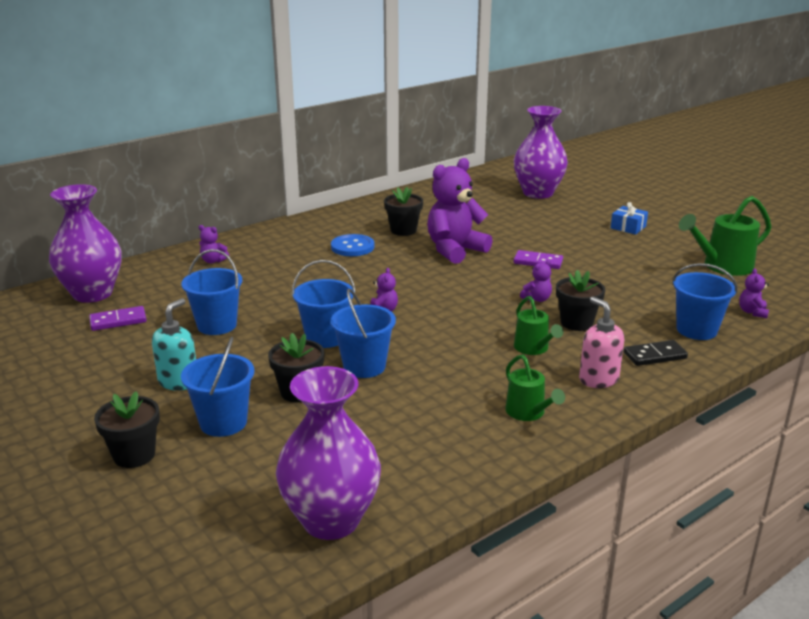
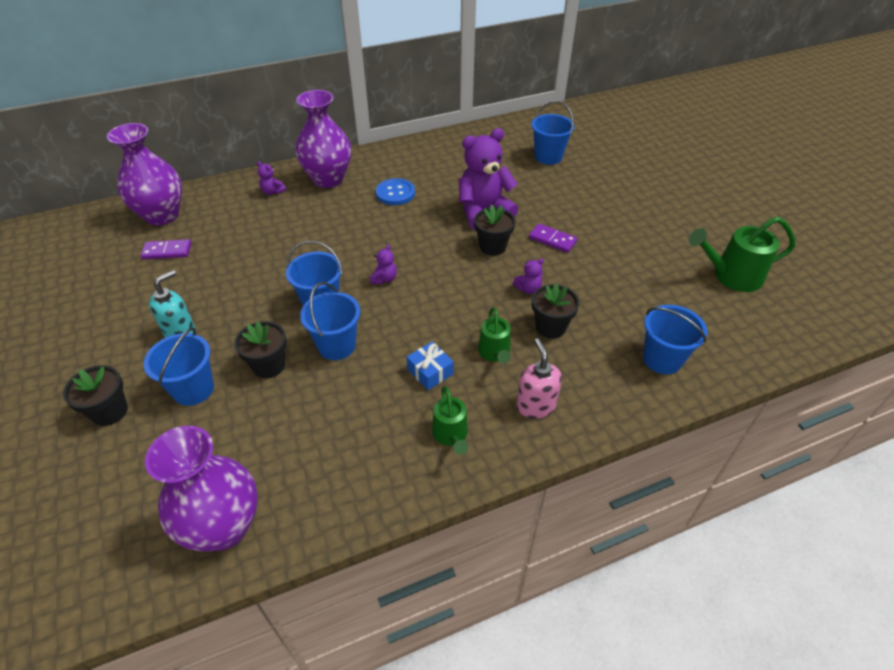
camera: 15 degrees right, 20 degrees up
blue bucket [181,249,242,335] -> blue bucket moved to [531,101,575,165]
black flower pot [384,187,423,236] -> black flower pot moved to [474,204,516,256]
purple vase [514,106,568,199] -> purple vase moved to [295,90,351,188]
blue gift [611,202,648,235] -> blue gift moved to [407,341,454,390]
black domino [624,340,688,366] -> none
purple teddy bear [739,268,769,318] -> none

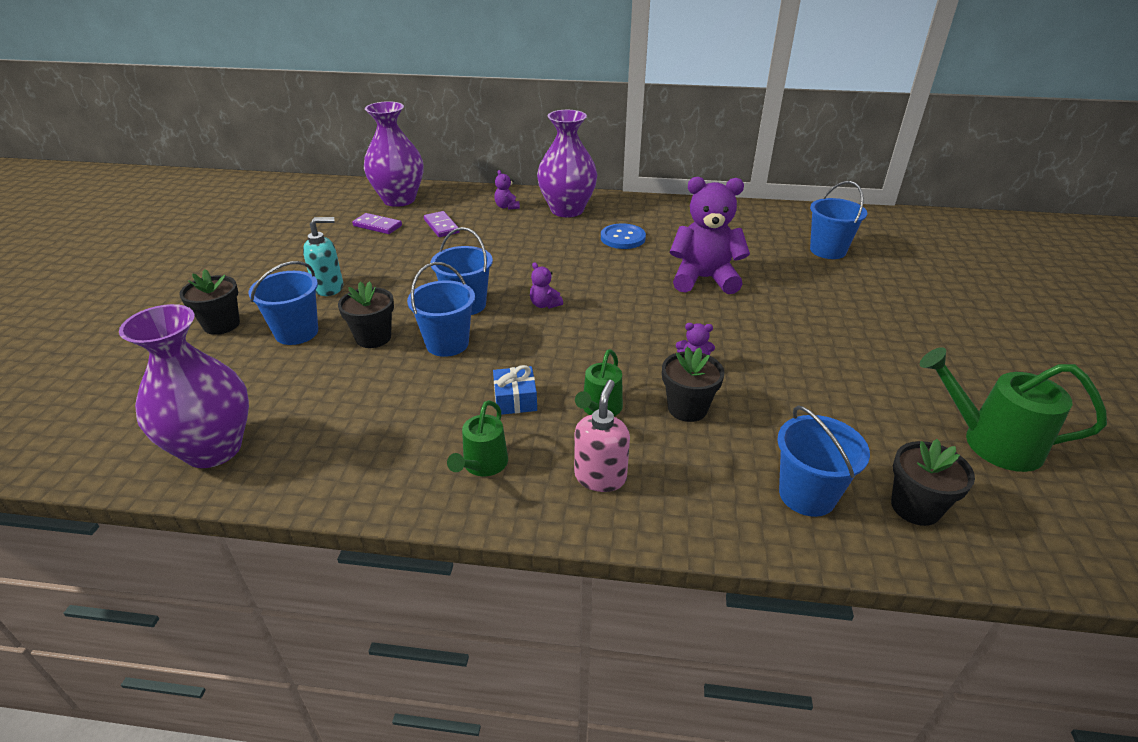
camera: 30 degrees right, 10 degrees down
purple teddy bear [370,244,397,284] -> purple teddy bear turned 90 degrees clockwise [530,262,563,309]
black flower pot [474,204,516,256] -> black flower pot moved to [891,439,975,526]
purple domino [529,224,577,253] -> purple domino moved to [424,211,460,237]

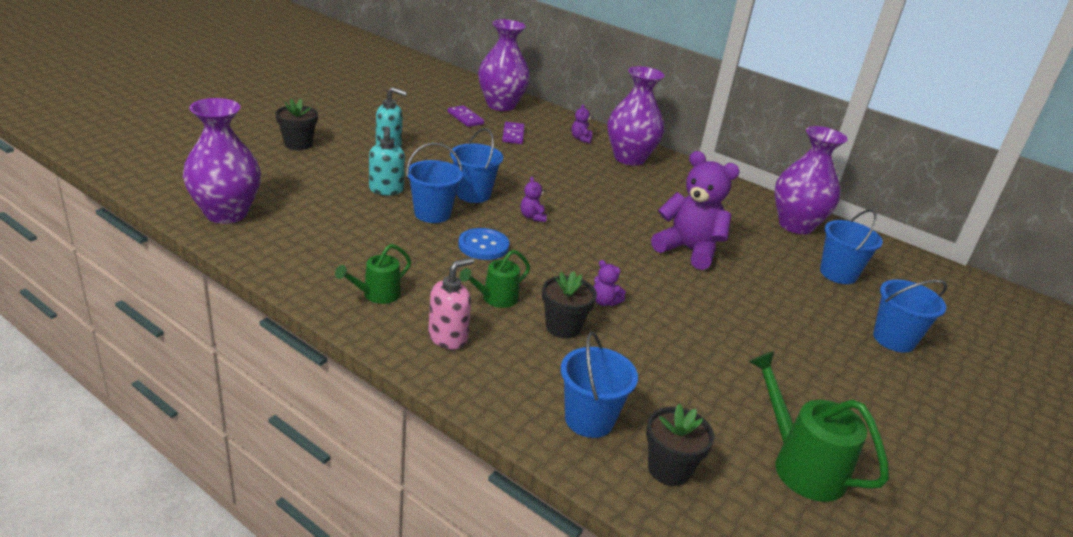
camera: 25 degrees right, 5 degrees down
blue bucket [248,261,318,345] -> blue bucket moved to [873,280,947,353]
black flower pot [338,281,394,348] -> turquoise soap dispenser [369,126,405,195]
blue gift [493,365,537,415] -> none
blue button [601,223,646,249] -> blue button moved to [458,228,509,260]
none -> purple vase [774,126,848,234]

